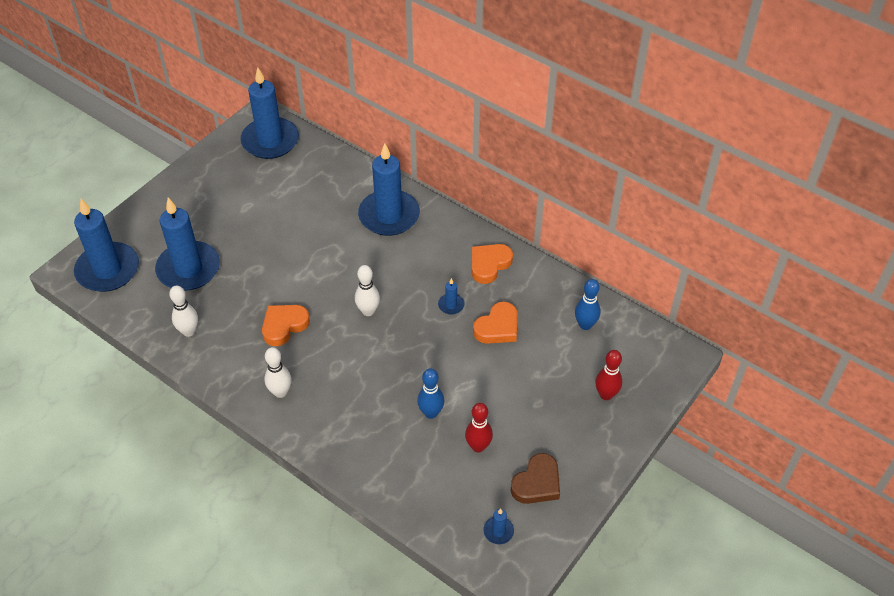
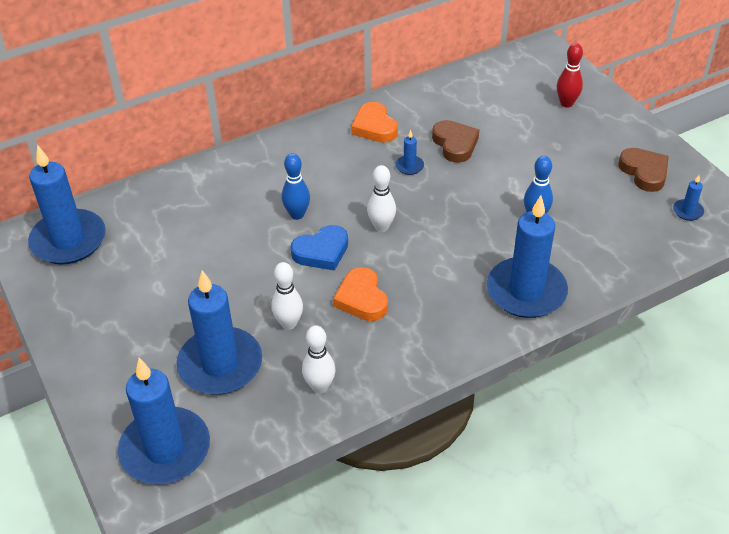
camera: 65 degrees left, 5 degrees down
white bowling pin [264,347,291,398] -> white bowling pin moved to [271,262,303,330]
blue candle [358,143,420,236] -> blue candle moved to [487,195,568,318]
red bowling pin [465,403,493,453] -> none
orange heart [473,301,517,344] -> brown heart [432,120,479,163]
blue bowling pin [575,279,601,330] -> blue bowling pin moved to [282,153,310,220]
none -> blue heart [291,225,348,271]

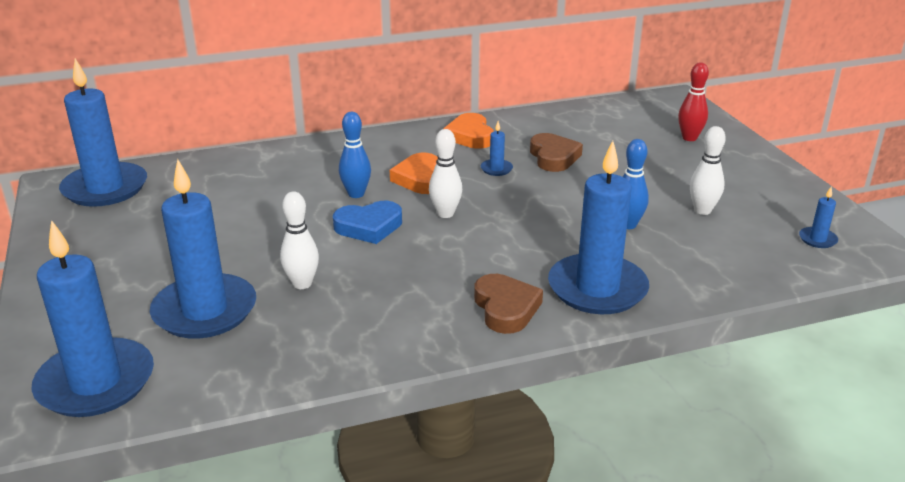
camera: 10 degrees right, 15 degrees down
white bowling pin [302,325,336,393] -> white bowling pin moved to [690,126,726,215]
orange heart [333,267,388,321] -> orange heart moved to [390,153,438,194]
brown heart [619,148,669,192] -> brown heart moved to [474,274,543,334]

